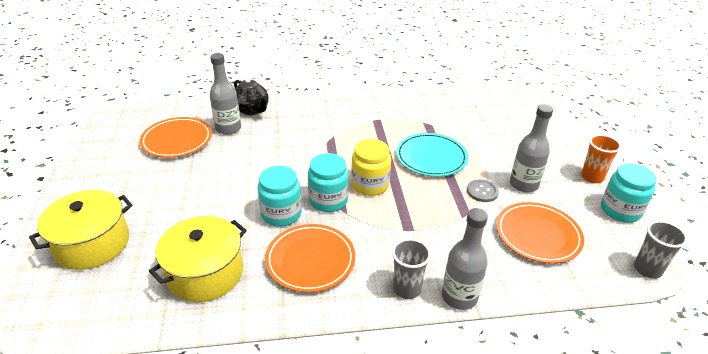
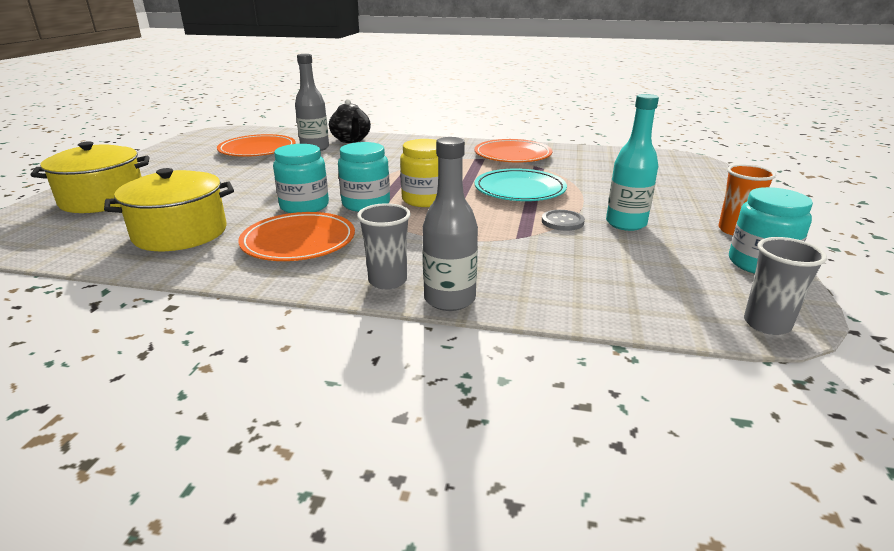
camera: 20 degrees right, 10 degrees down
orange plate [496,202,584,263] -> orange plate moved to [474,139,552,162]
grey bottle [510,104,553,193] -> turquoise bottle [606,94,659,231]

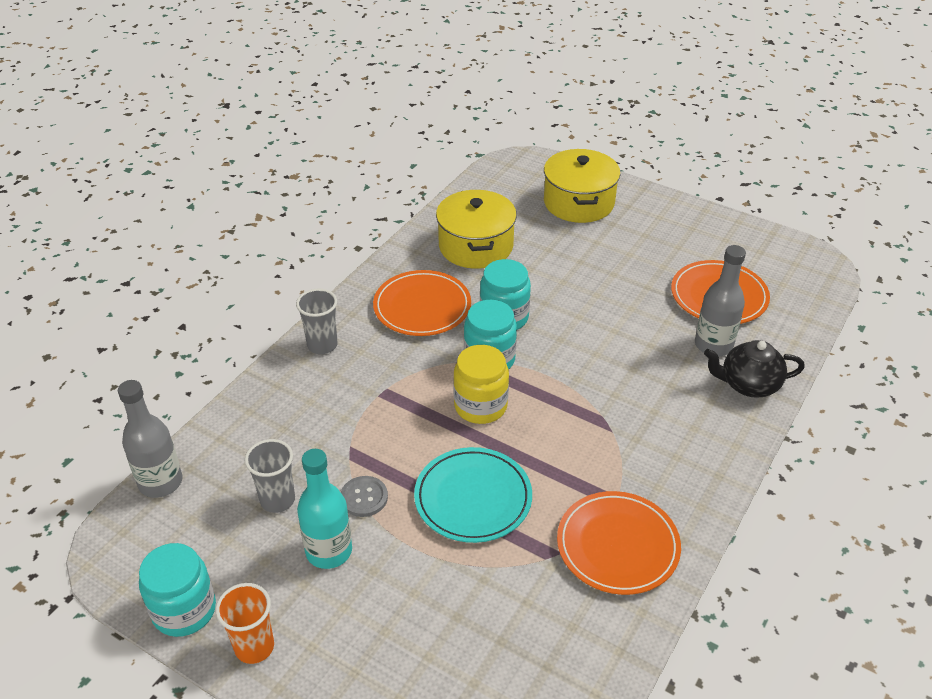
camera: 110 degrees right, 15 degrees up
grey bottle [422,137,478,311] -> grey bottle moved to [118,380,182,498]
grey cup [744,237,827,335] -> grey cup moved to [245,439,295,513]

